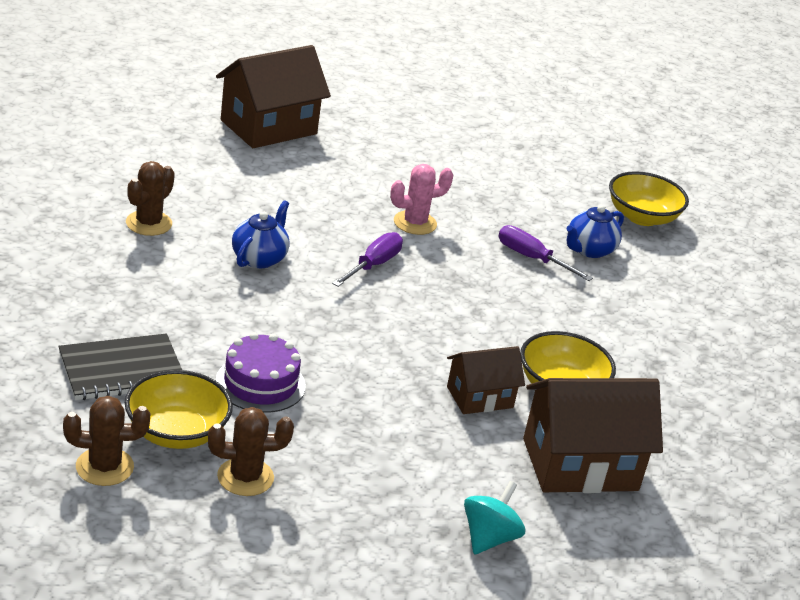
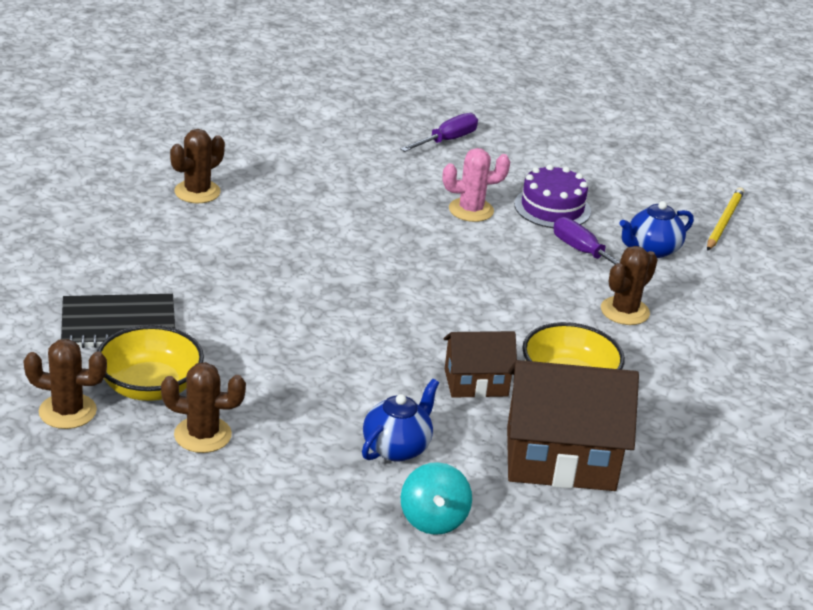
camera: 15 degrees right, 0 degrees up
brown house [216,45,331,148] -> none
purple cake [216,332,306,413] -> purple cake moved to [514,164,591,228]
blue teapot [232,200,290,268] -> blue teapot moved to [362,379,439,462]
purple screwdriver [332,232,403,287] -> purple screwdriver moved to [400,113,478,152]
turquoise spinning top [464,481,525,554] -> turquoise spinning top turned 135 degrees clockwise [401,462,472,535]
yellow bowl [609,171,689,226] -> yellow pencil [707,187,744,251]
none -> brown cactus [601,246,658,325]

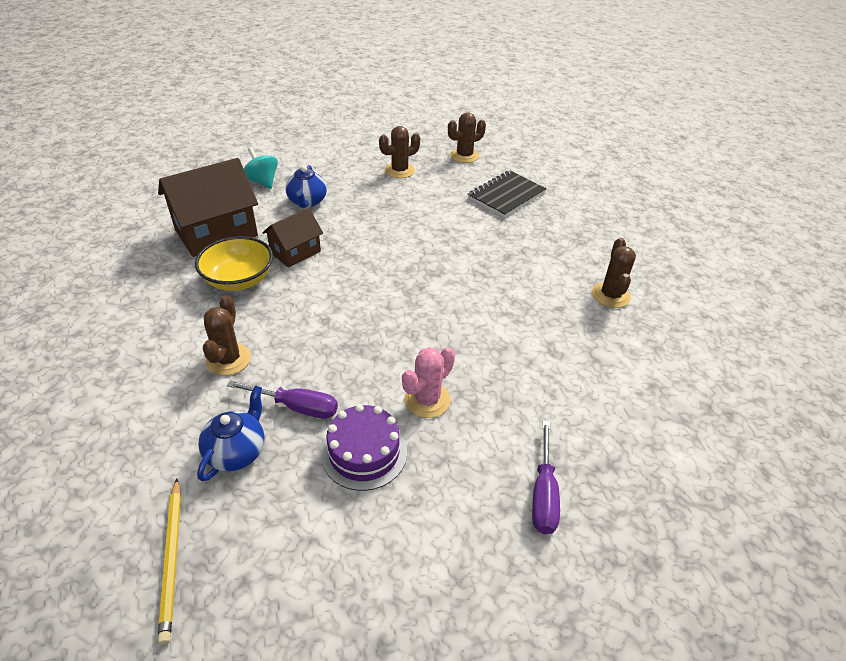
camera: 145 degrees right, 10 degrees up
yellow bowl [97,325,204,401] -> none

